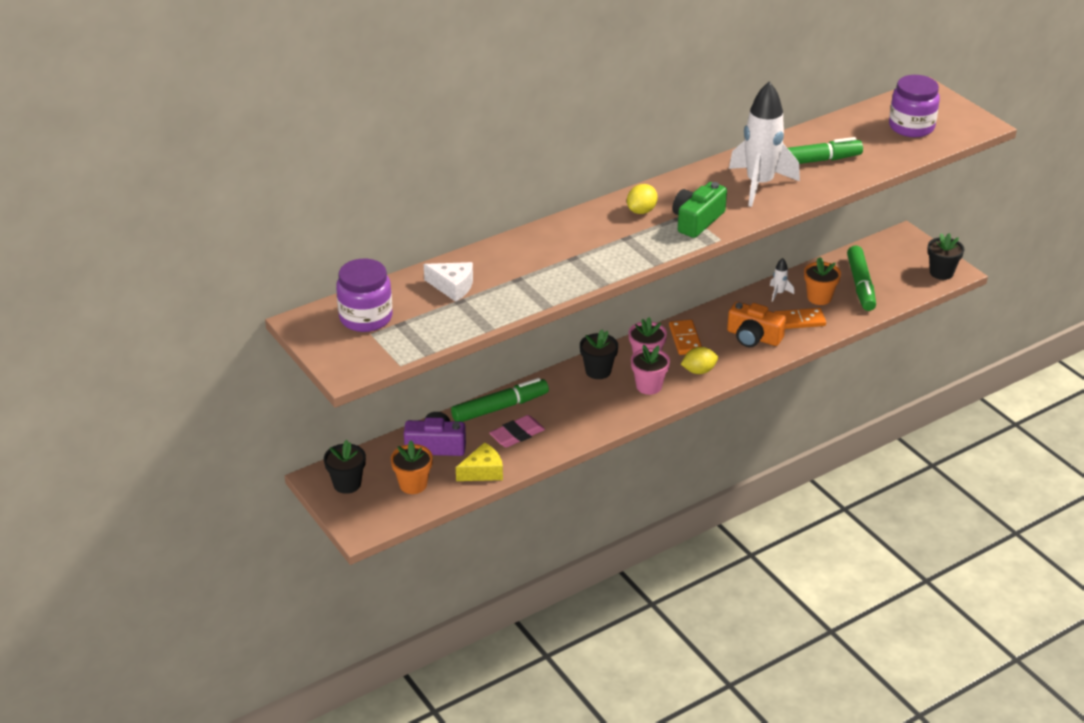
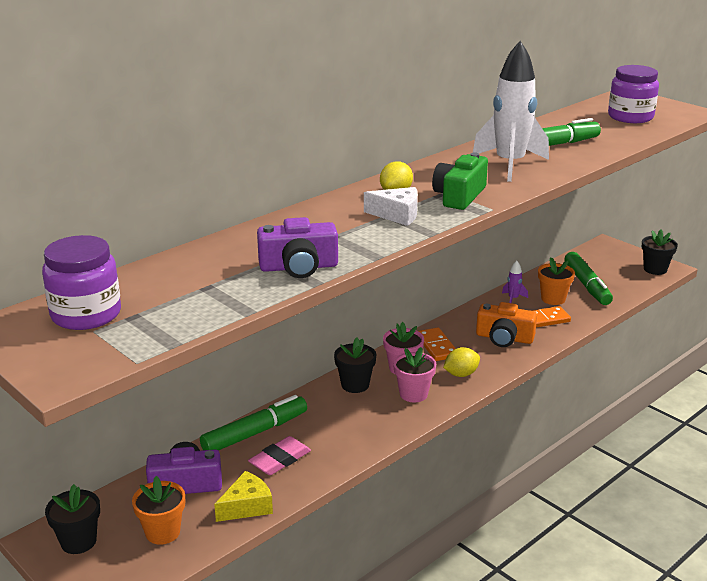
camera: 10 degrees left, 10 degrees down
white cheese [424,262,473,302] -> white cheese moved to [364,187,418,226]
white rocket [770,258,794,302] -> purple rocket [502,261,528,303]
none -> purple camera [257,217,338,278]

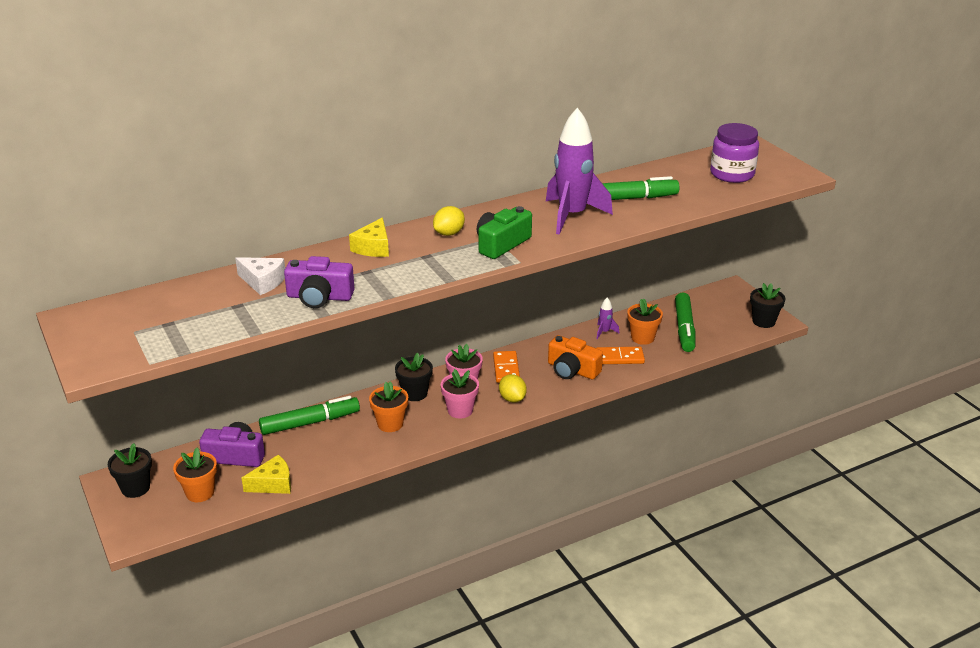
camera: 15 degrees right, 5 degrees up
purple jar [42,235,121,330] -> none
pink eraser [248,436,311,475] -> none
white cheese [364,187,418,226] -> white cheese moved to [235,257,285,295]
yellow lemon [443,347,480,377] -> yellow lemon turned 75 degrees clockwise [499,374,527,403]
white rocket [473,41,549,182] -> purple rocket [546,108,613,235]
none -> yellow cheese [349,218,389,257]
none -> orange flower pot [369,381,408,432]

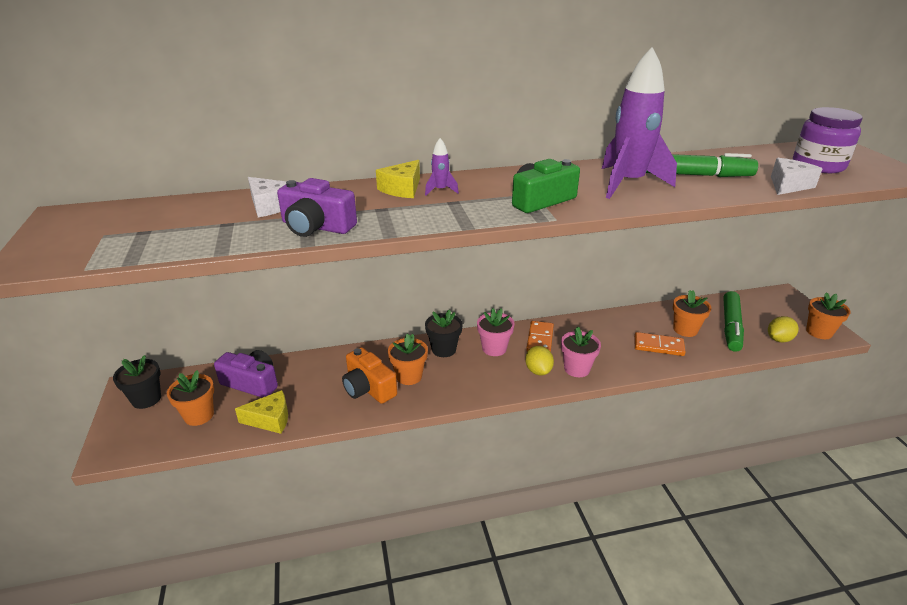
camera: 15 degrees right, 0 degrees up
green marker [259,396,360,435] -> none
yellow lemon [433,206,465,236] -> yellow lemon moved to [768,316,799,343]
pink flower pot [441,369,479,418] -> pink flower pot moved to [561,326,601,377]
orange camera [548,335,603,380] -> orange camera moved to [342,347,397,404]
purple rocket [596,298,619,339] -> purple rocket moved to [425,138,459,196]
black flower pot [750,283,785,328] -> orange flower pot [806,292,851,339]
none -> white cheese [771,158,823,195]

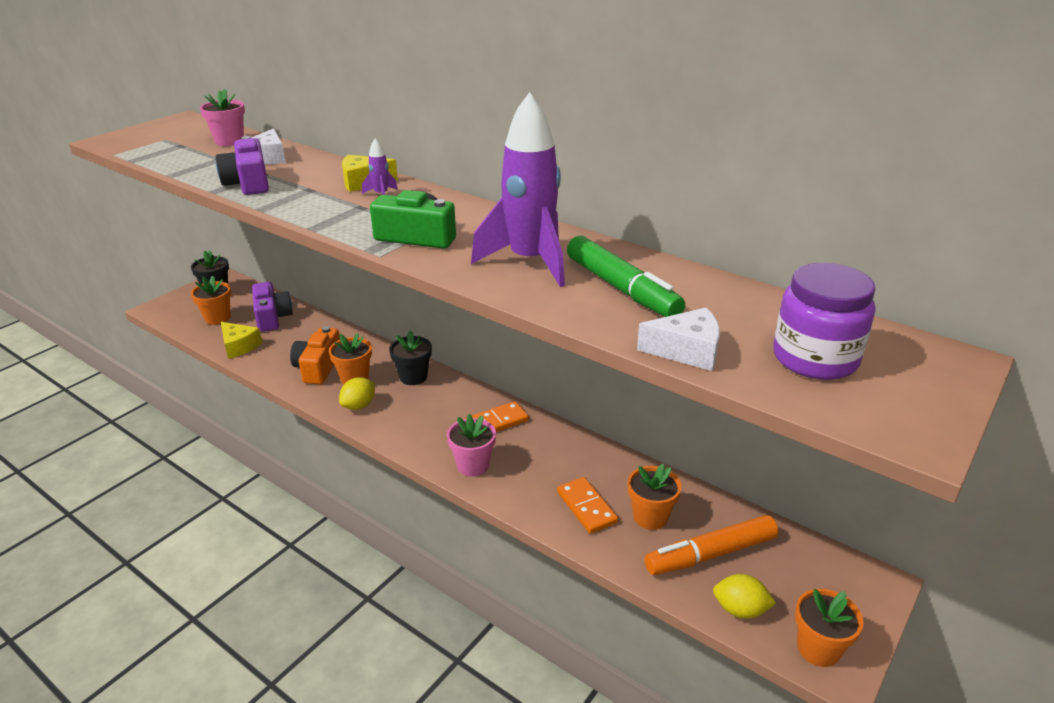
camera: 50 degrees right, 0 degrees up
pink flower pot [477,308,515,356] -> pink flower pot moved to [200,89,245,146]
yellow lemon [525,346,554,375] -> yellow lemon moved to [339,377,375,410]
green marker [723,291,744,352] -> orange marker [645,515,778,575]

